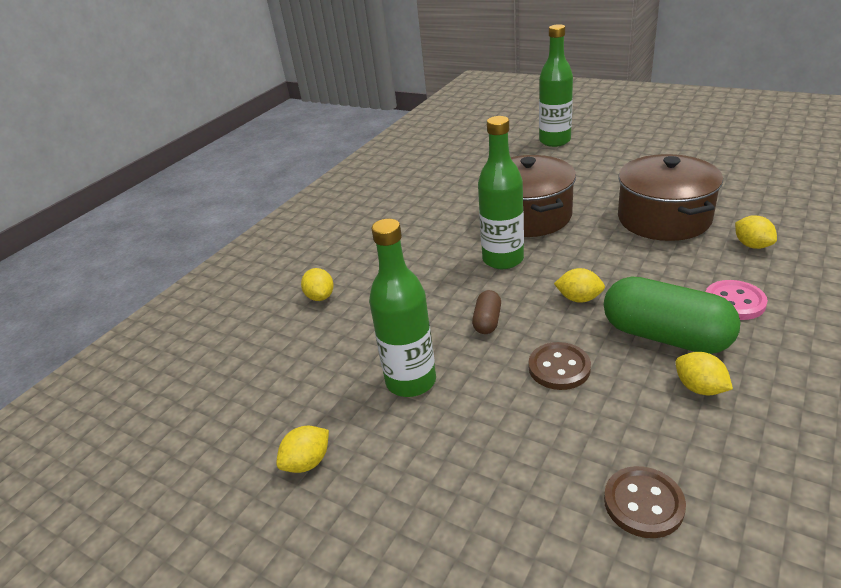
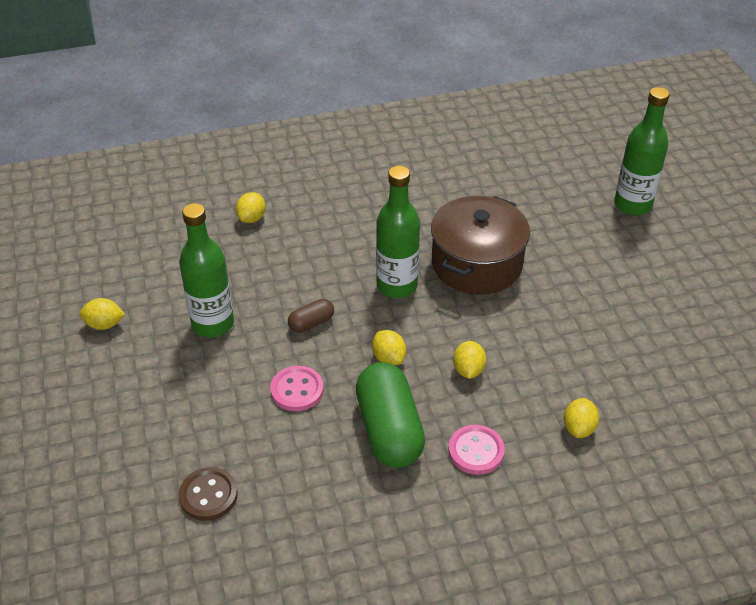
camera: 40 degrees right, 10 degrees up
brown button [529,342,591,390] -> pink button [270,366,324,411]
brown pot [618,154,723,241] -> none
yellow lemon [675,352,733,396] -> yellow lemon moved to [453,341,486,379]

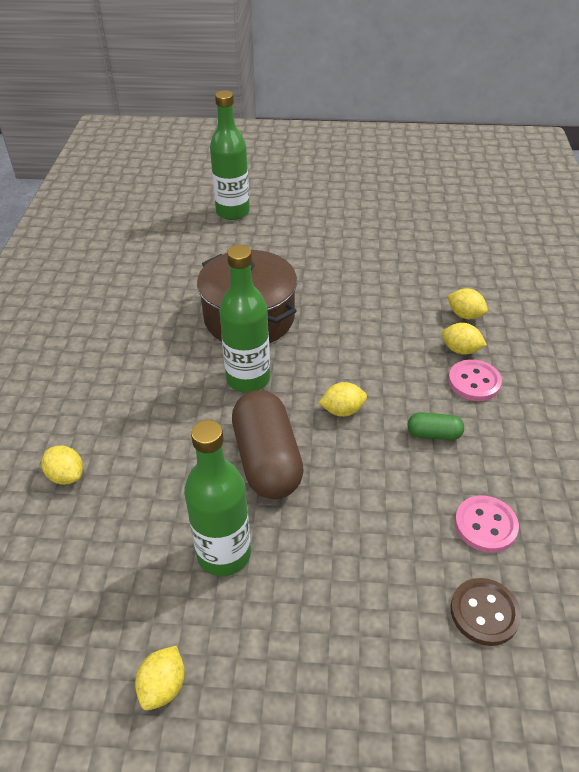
camera: 70 degrees left, 0 degrees up
pink button [270,366,324,411] -> pink button moved to [455,496,519,553]
brown capsule [288,299,334,333] -> brown capsule [232,390,304,499], size x2.14
green capsule [356,362,425,468] -> green capsule [408,412,464,440], size x0.47
yellow lemon [453,341,486,379] -> yellow lemon moved to [442,323,487,355]

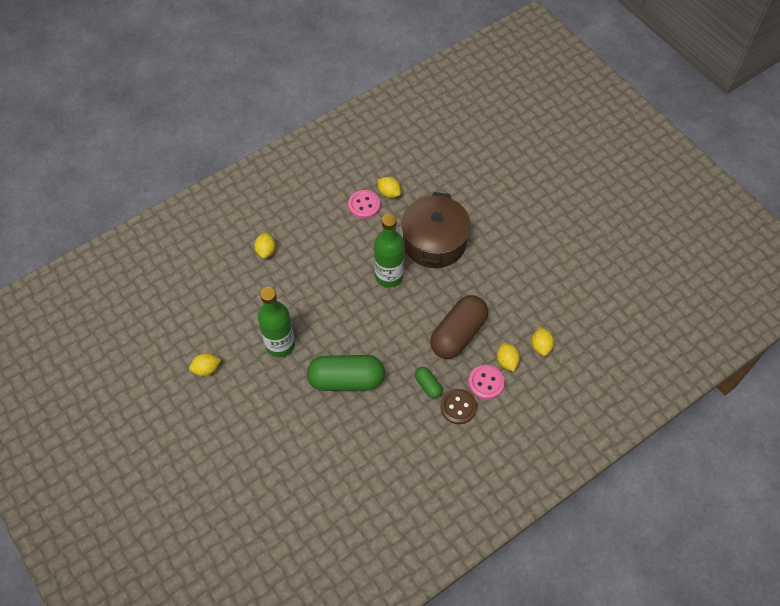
camera: 50 degrees right, 15 degrees up
green bottle [210,90,250,220] -> none
brown capsule [232,390,304,499] -> brown capsule moved to [430,295,488,359]
yellow lemon [319,382,367,417] -> yellow lemon moved to [378,177,401,198]
brown button [451,578,521,646] -> brown button moved to [440,389,477,424]
pink button [455,496,519,553] -> pink button moved to [348,190,380,219]
none -> green capsule [307,355,385,391]

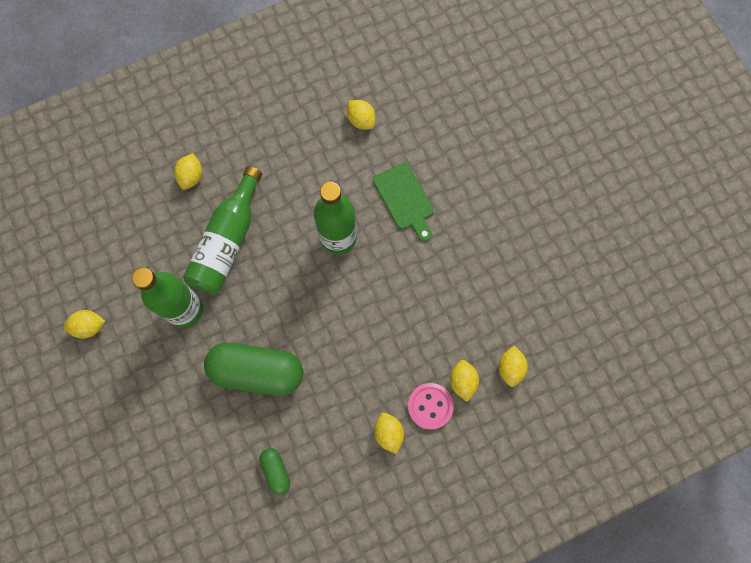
camera: 10 degrees right, 15 degrees up
pink button [348,190,380,219] -> none
brown pot [402,192,471,268] -> green cutting board [373,163,434,242]
green capsule [415,367,442,399] -> green capsule moved to [259,448,290,495]
brown capsule [430,295,488,359] -> none
brown button [440,389,477,424] -> yellow lemon [374,413,404,454]
none -> green bottle [183,166,262,295]

